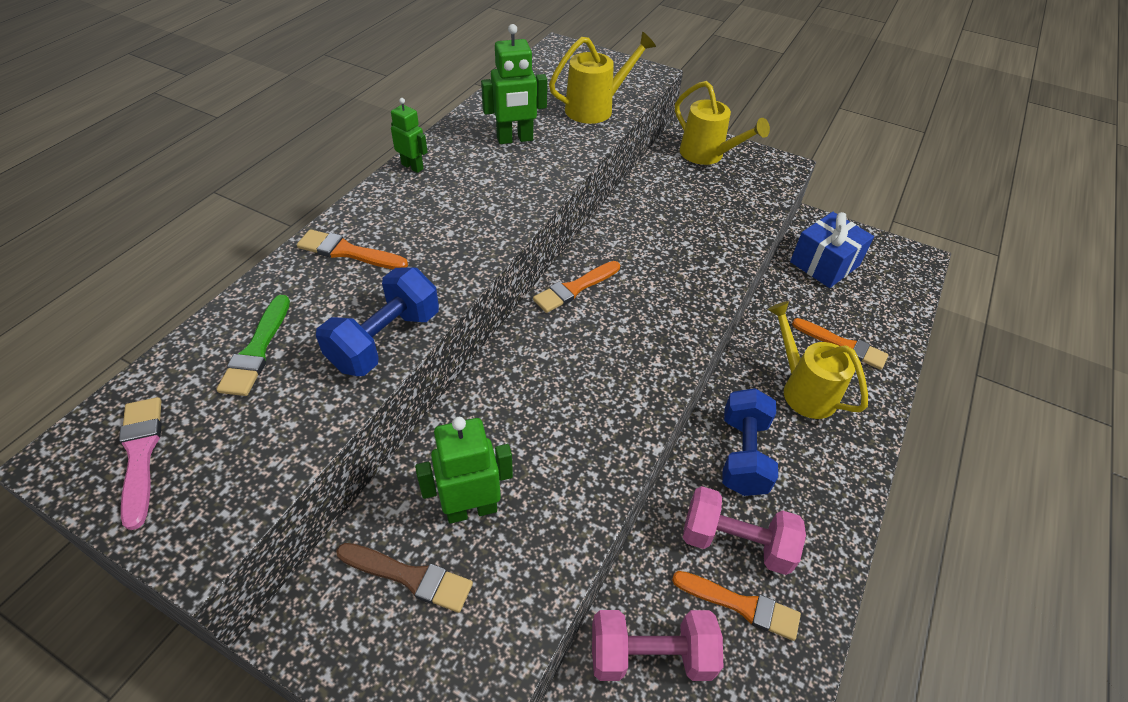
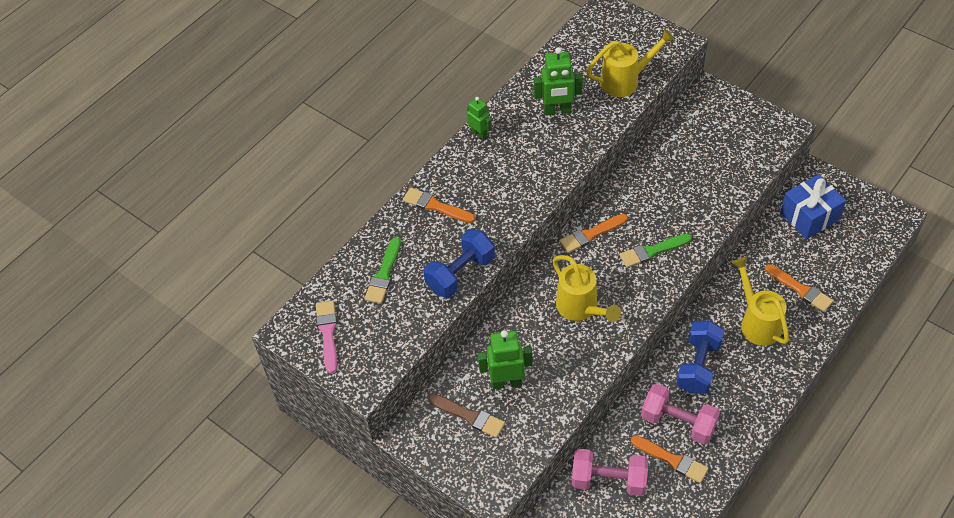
camera: 15 degrees right, 5 degrees up
yellow watering can [675,81,770,165] -> yellow watering can moved to [552,255,621,322]
none -> green brush [619,234,692,268]

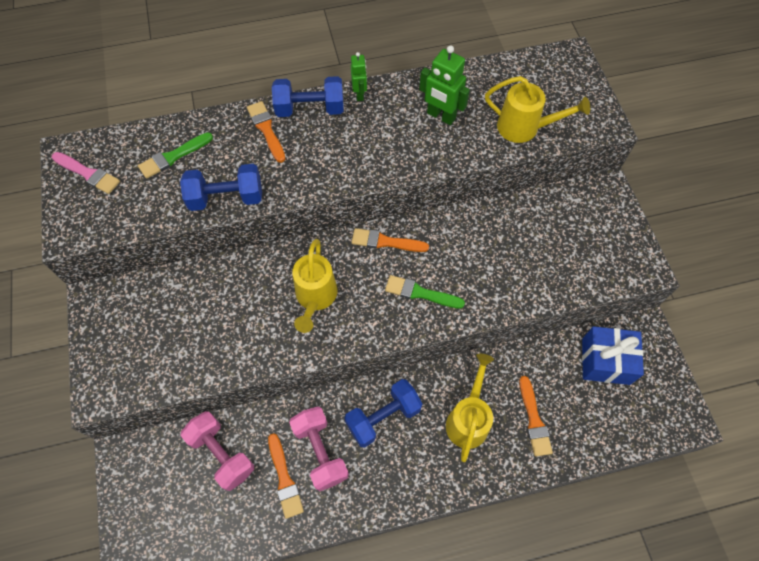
camera: 35 degrees right, 10 degrees up
pink brush [316,301,337,373] -> pink brush turned 90 degrees clockwise [52,152,120,194]
brown brush [428,394,505,438] -> none
green robot [478,330,533,389] -> none
none -> blue dumbbell [272,76,344,117]

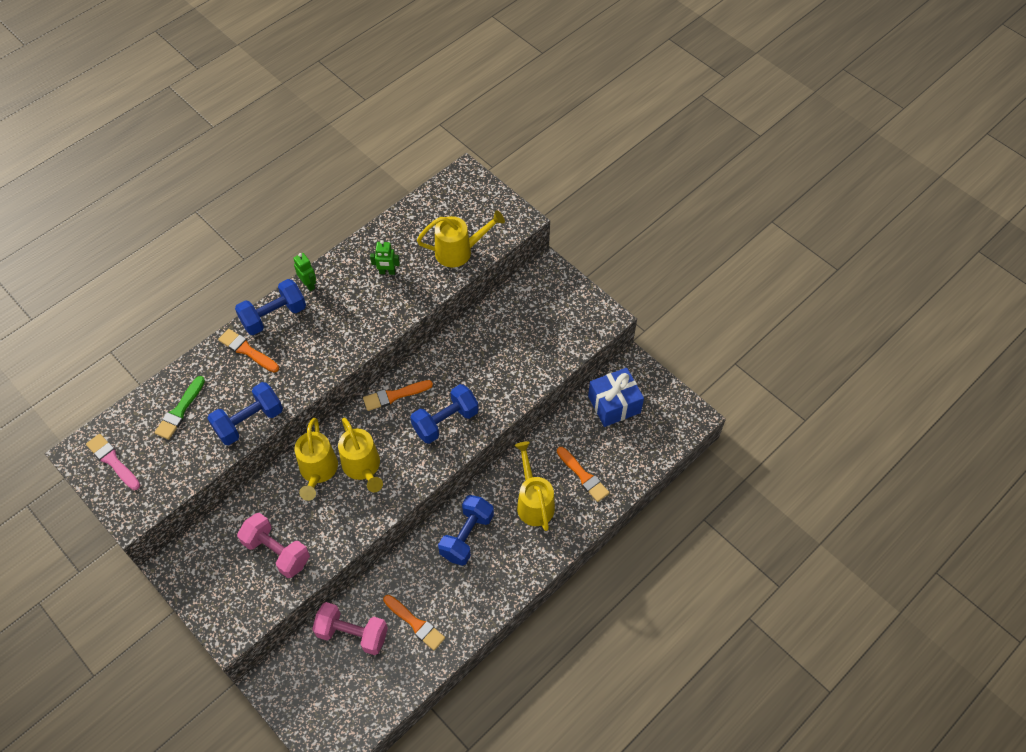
camera: 30 degrees left, 5 degrees down
pink brush [52,152,120,194] -> pink brush turned 135 degrees counterclockwise [86,434,140,490]
pink dumbbell [289,407,349,491] -> pink dumbbell moved to [237,513,310,578]
green brush [385,275,465,309] -> blue dumbbell [410,384,479,444]
green robot [419,45,470,125] -> green robot [370,240,400,275], size x0.62
none -> yellow watering can [294,418,338,501]

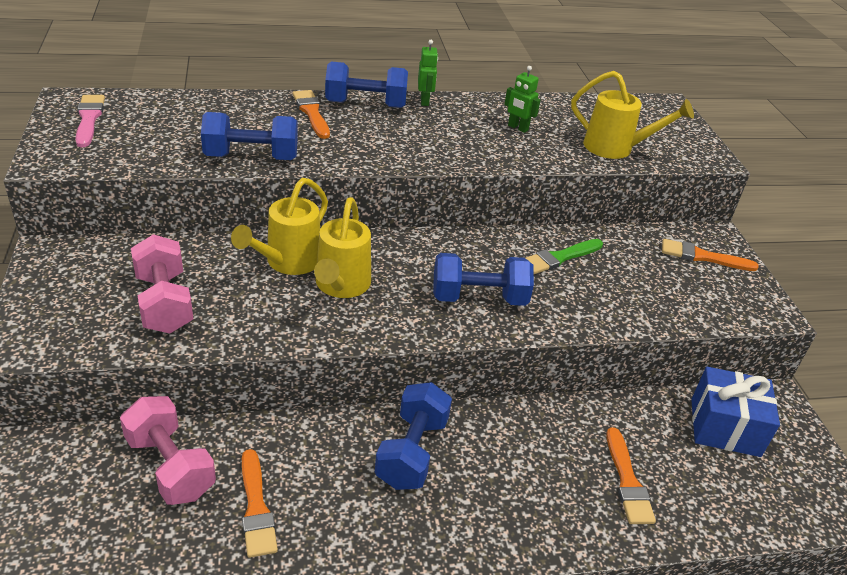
camera: 30 degrees right, 20 degrees down
green brush [154,376,205,440] -> green brush moved to [526,239,603,274]
orange brush [363,380,433,411] -> orange brush moved to [662,239,759,271]
blue dumbbell [438,495,494,566] -> blue dumbbell turned 45 degrees counterclockwise [375,382,452,490]
yellow watering can [515,441,555,531] -> none

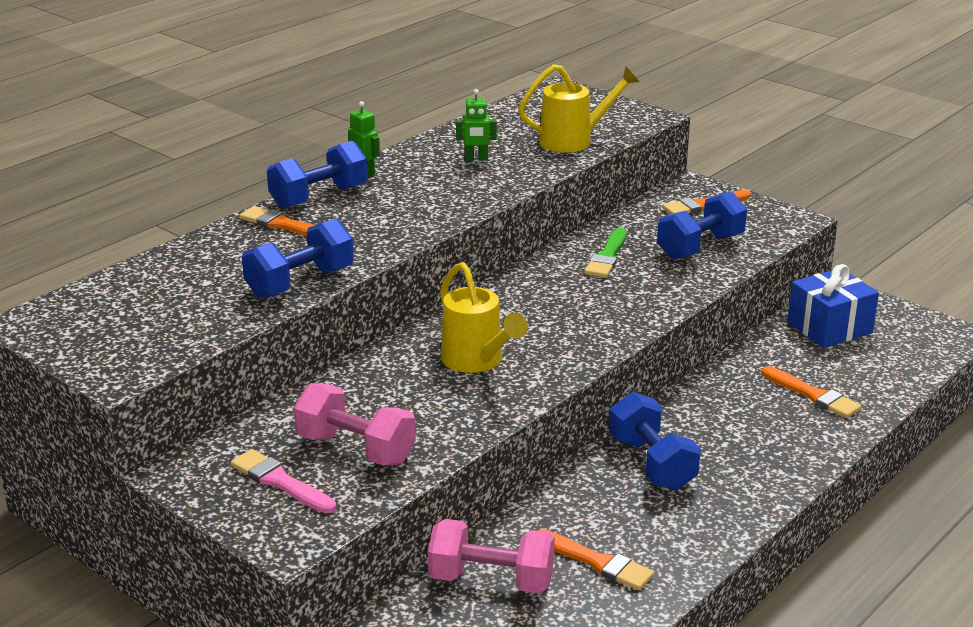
camera: 35 degrees left, 10 degrees down
pink brush [75,95,105,147] -> pink brush moved to [231,449,336,513]
yellow watering can [231,178,328,275] -> none
blue dumbbell [433,253,534,306] -> blue dumbbell moved to [657,191,747,260]

